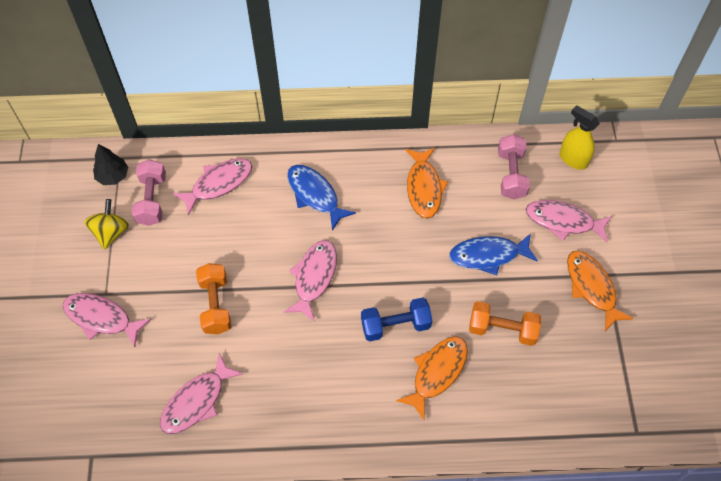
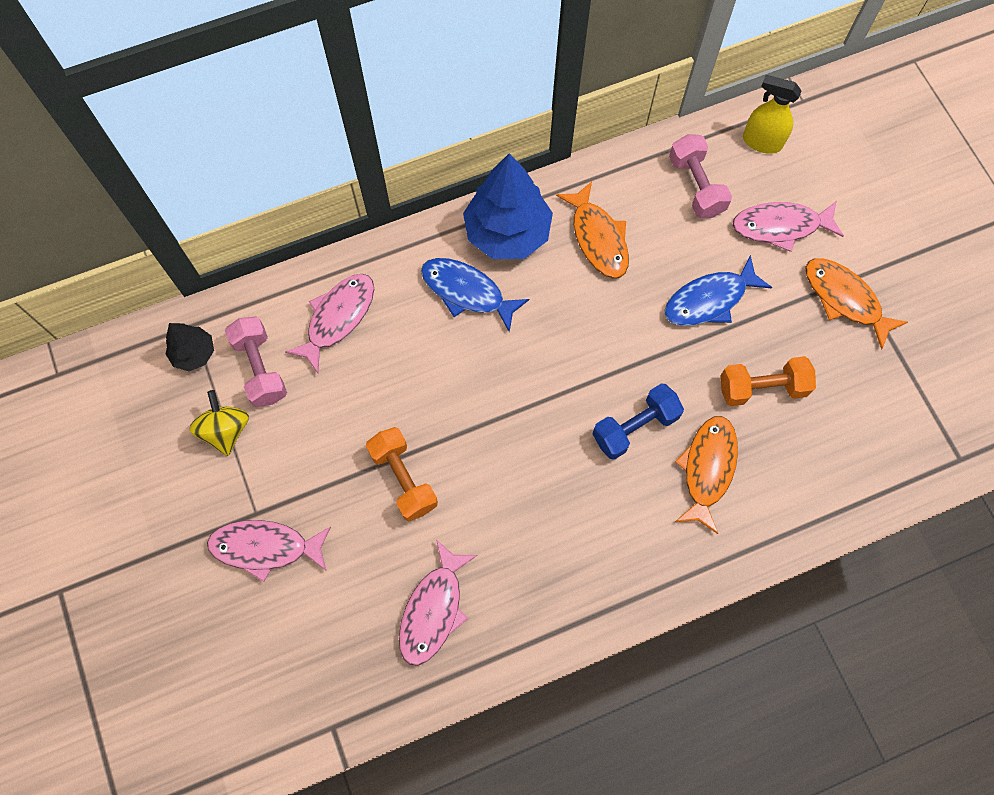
camera: 20 degrees left, 10 degrees up
pink fish [284,240,337,321] -> none
none -> blue tree [463,153,553,259]

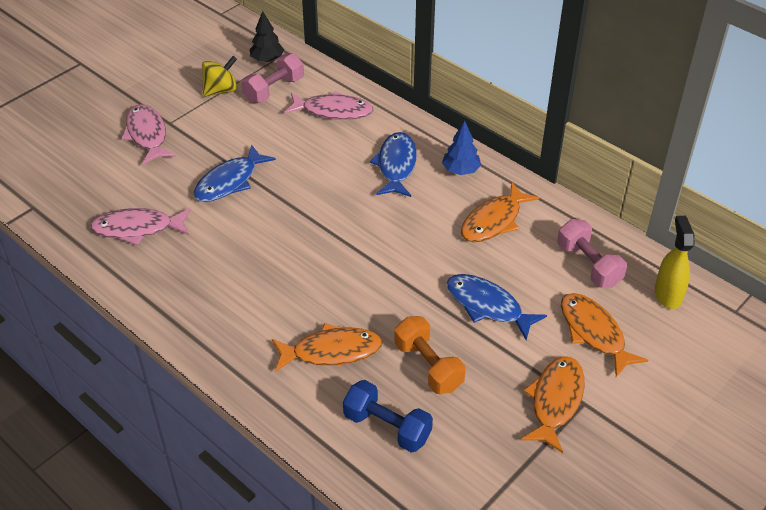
camera: 65 degrees right, 25 degrees down
orange dumbbell [366,427,438,522] -> blue fish [194,145,276,202]
blue tree [463,153,553,259] -> blue tree [442,121,481,175], size x0.52
blue dumbbell [592,383,684,460] -> blue dumbbell moved to [343,380,433,452]
pink dumbbell [669,134,732,218] -> pink dumbbell turned 75 degrees counterclockwise [557,219,627,288]
pink fish [733,201,844,252] -> orange fish [561,293,648,377]

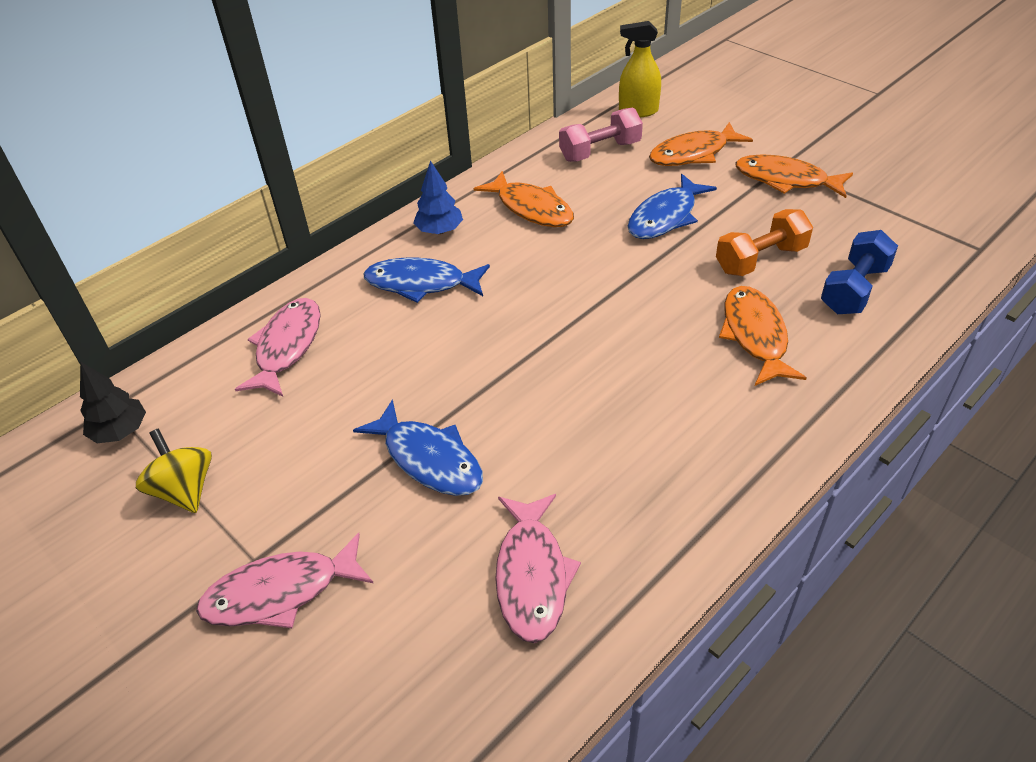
camera: 85 degrees left, 0 degrees up
pink dumbbell [241,53,304,103] -> none

